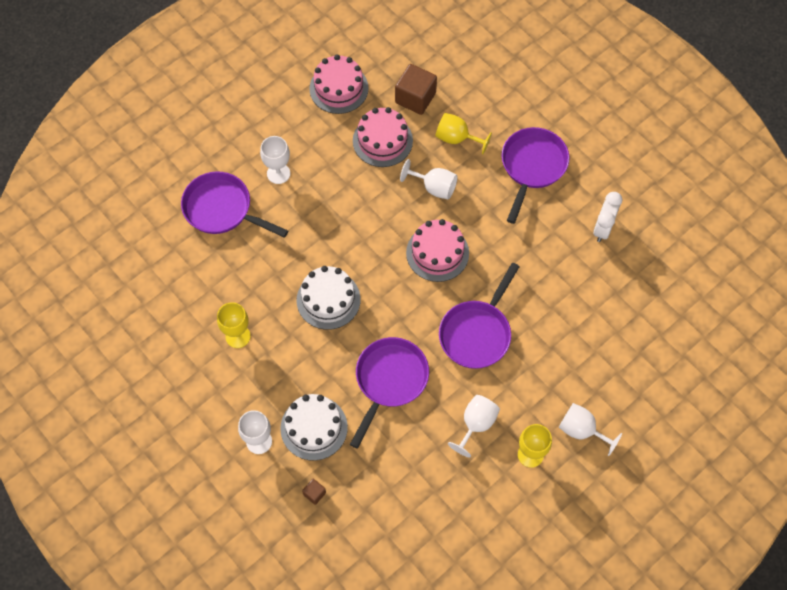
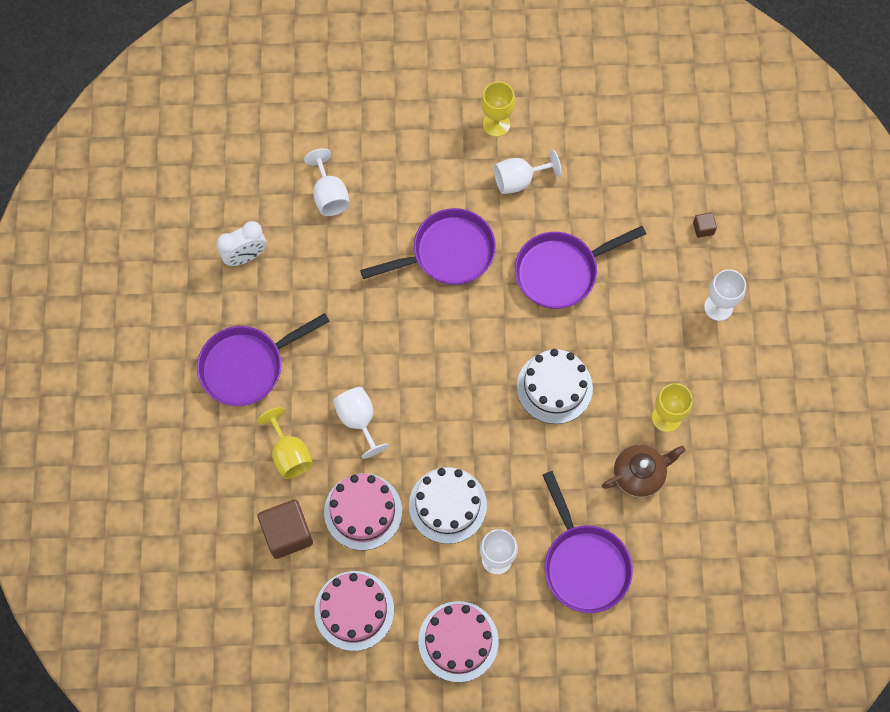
camera: 140 degrees left, 5 degrees up
white cake [280,394,348,461] -> white cake moved to [409,467,487,544]
pink cake [406,219,469,282] -> pink cake moved to [418,601,499,682]
white goblet [559,403,622,456] -> white goblet moved to [304,148,350,216]
none -> brown teapot [602,445,686,497]

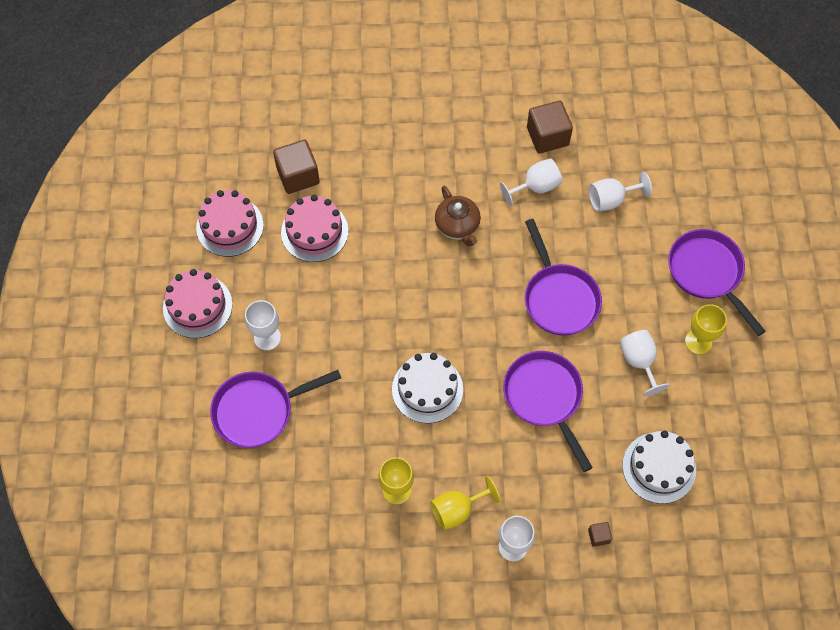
camera: 90 degrees right, 5 degrees down
purple pan [197,313,330,406] -> purple pan moved to [668,229,766,336]
white clock [216,221,267,266] -> brown cube [527,101,573,153]
yellow goblet [257,407,313,479] -> yellow goblet moved to [430,476,500,530]
white goblet [333,387,389,459] -> white goblet moved to [500,158,562,206]
white cake [409,467,487,544] -> white cake moved to [622,431,696,504]
brown teapot [602,445,686,497] -> brown teapot moved to [435,186,481,246]

